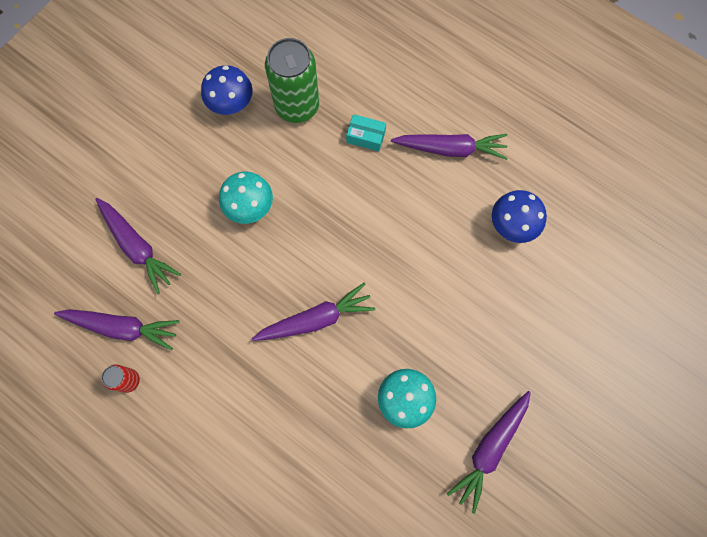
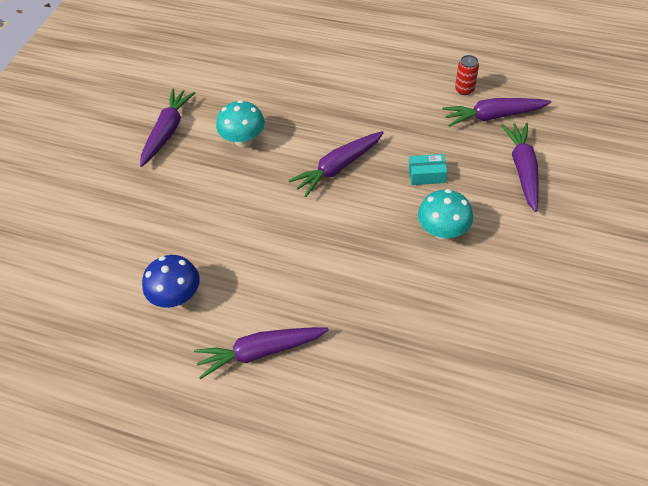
camera: 165 degrees right, 20 degrees down
purple carrot [95,198,181,294] -> purple carrot turned 60 degrees clockwise [501,123,539,212]
blue mushroom [201,65,253,115] -> none
green can [265,38,319,123] -> none
turquoise box [346,114,386,151] -> turquoise box moved to [409,154,447,185]

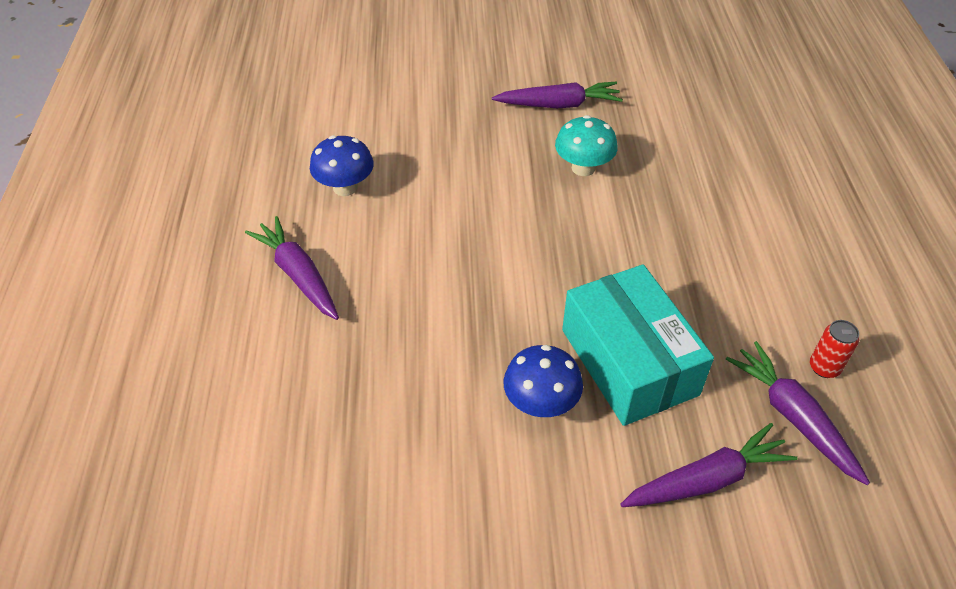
camera: 65 degrees right, 5 degrees down
purple carrot [288,131,384,197] -> none
turquoise box [409,154,447,185] -> turquoise box [562,264,714,426], size x2.50
turquoise mushroom [418,189,473,240] -> blue mushroom [504,345,583,417]

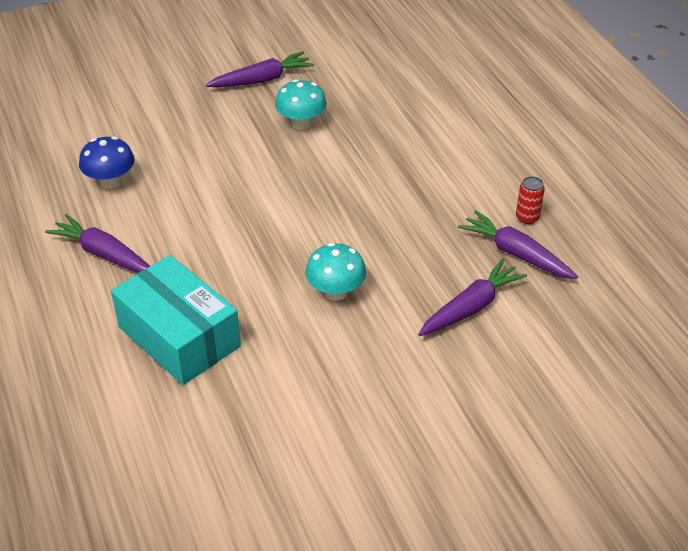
camera: 20 degrees left, 5 degrees down
blue mushroom [504,345,583,417] -> turquoise mushroom [305,243,366,301]
turquoise box [562,264,714,426] -> turquoise box moved to [111,255,241,385]

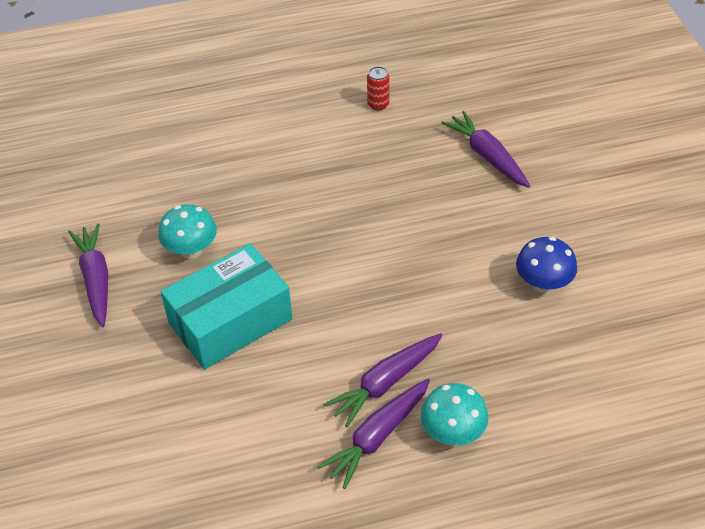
camera: 80 degrees left, 5 degrees up
blue mushroom [79,136,135,189] -> blue mushroom moved to [516,237,577,293]
turquoise box [111,255,241,385] -> turquoise box moved to [161,243,293,369]
turquoise mushroom [305,243,366,301] -> turquoise mushroom moved to [421,383,488,445]
purple carrot [458,210,578,279] -> purple carrot moved to [323,333,443,427]

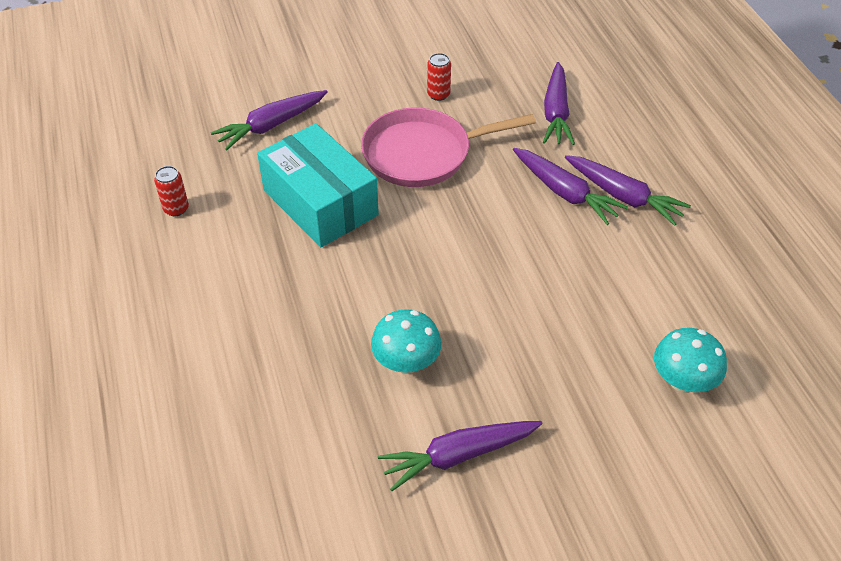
camera: 95 degrees left, 0 degrees up
turquoise box [161,243,293,369] -> turquoise box moved to [257,123,379,247]
turquoise mushroom [421,383,488,445] -> turquoise mushroom moved to [654,328,727,393]
blue mushroom [516,237,577,293] -> red can [427,53,451,101]
none -> pink pan [361,108,536,187]
none -> purple carrot [543,62,575,145]

